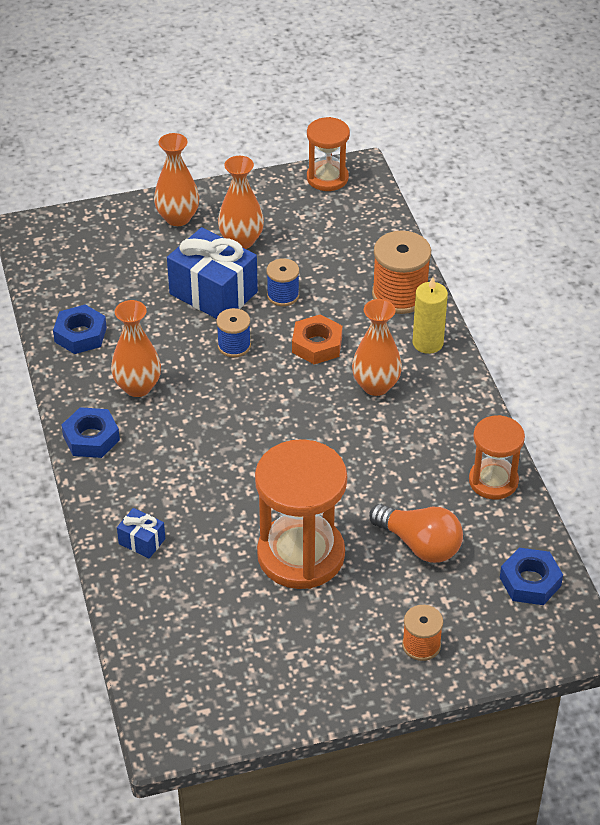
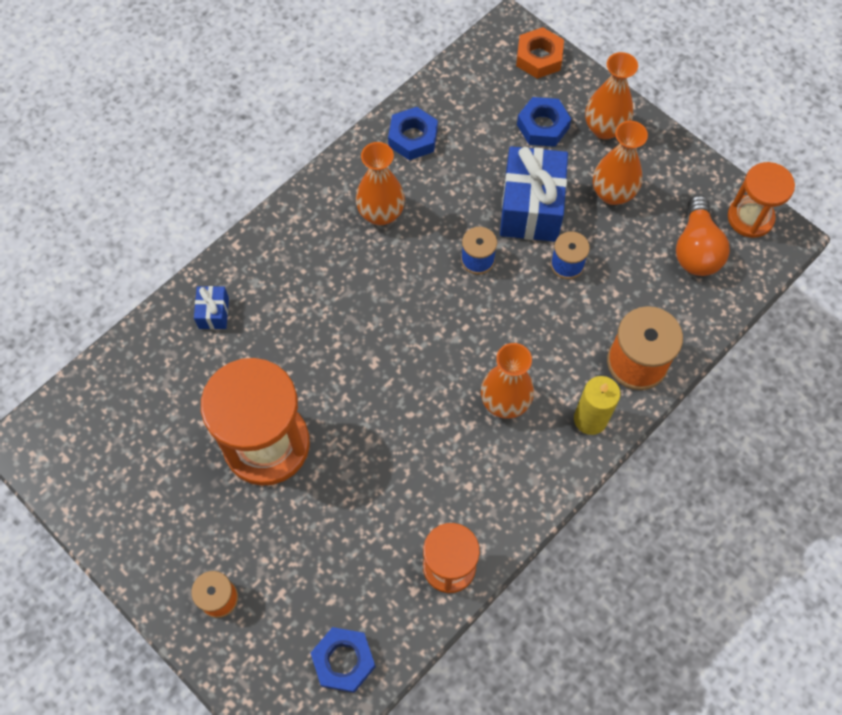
camera: 60 degrees right, 20 degrees up
blue nut [62,407,120,458] -> blue nut moved to [517,97,571,147]
orange nut [292,314,342,364] -> orange nut moved to [516,27,564,79]
orange light bulb [369,504,463,563] -> orange light bulb moved to [676,195,730,276]

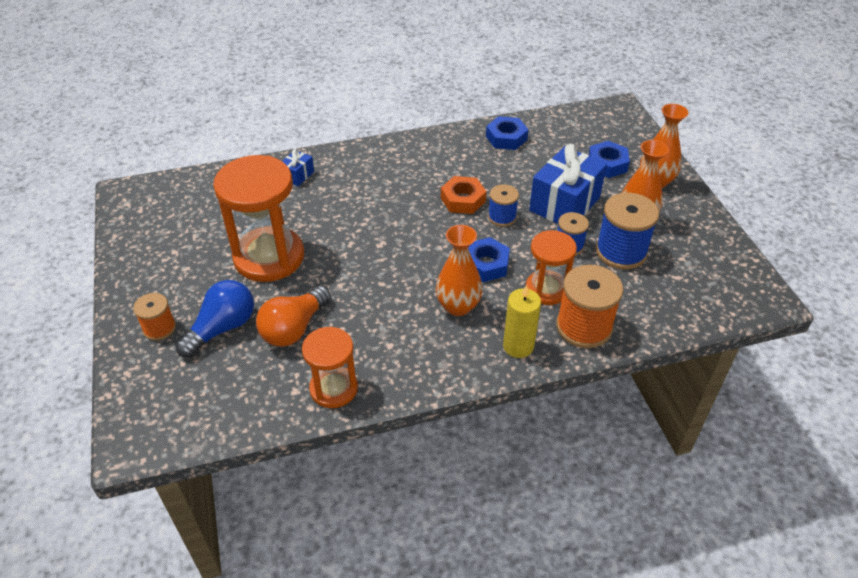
camera: 30 degrees right, 20 degrees down
blue nut [311,627,376,693] -> blue nut moved to [468,237,510,282]
orange vase [356,142,405,225] -> none
orange nut [516,27,564,79] -> orange nut moved to [441,176,486,214]
orange light bulb [676,195,730,276] -> orange light bulb moved to [256,286,331,347]
orange hourglass [728,162,795,238] -> orange hourglass moved to [526,230,577,305]
none -> blue light bulb [176,280,254,358]
none -> blue spool [596,192,659,270]

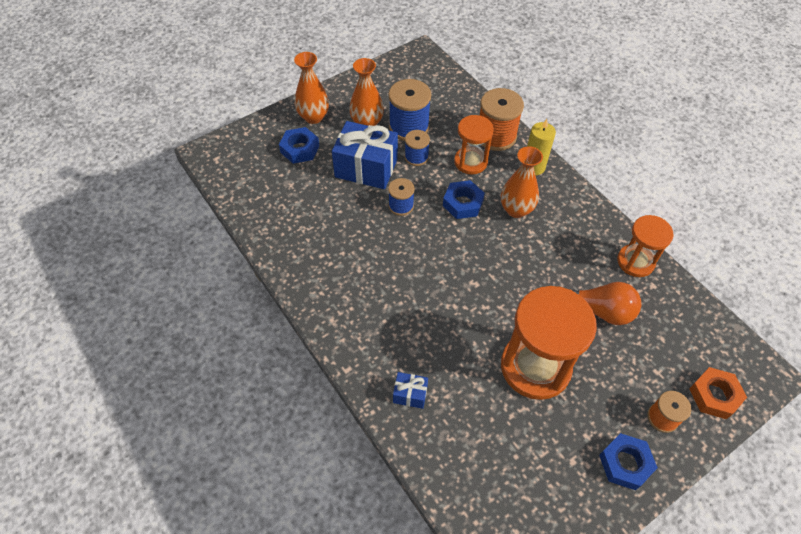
camera: 110 degrees left, 10 degrees up
blue light bulb [176,280,254,358] -> none
orange nut [441,176,486,214] -> orange nut moved to [689,367,747,419]
blue nut [486,116,529,150] -> blue nut moved to [599,433,658,490]

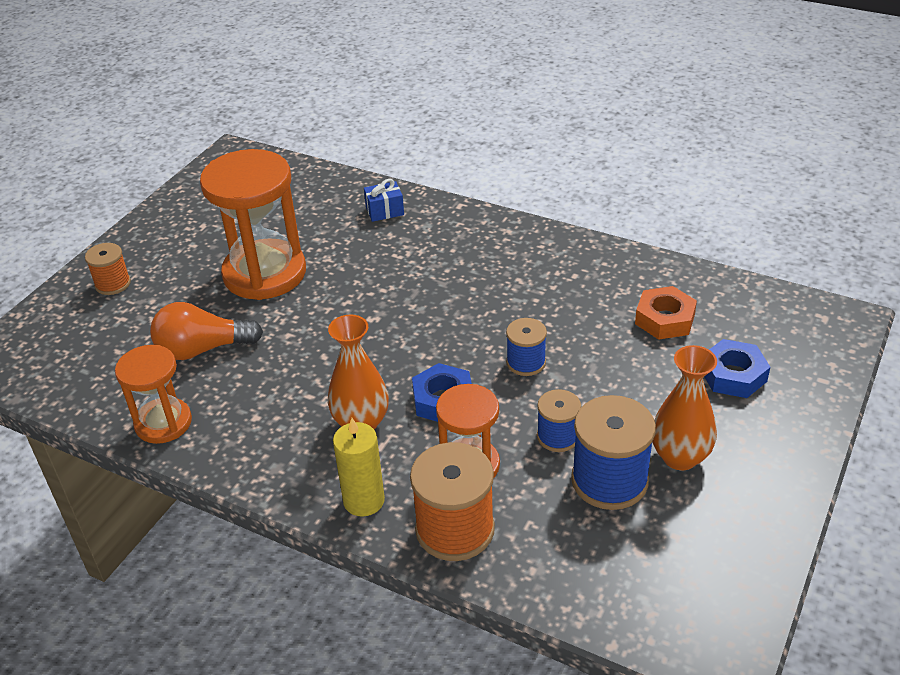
camera: 155 degrees right, 15 degrees down
orange vase [294,52,329,124] -> none
blue gift [332,121,398,189] -> none
blue nut [599,433,658,490] -> none
orange nut [689,367,747,419] -> orange nut moved to [635,286,697,340]

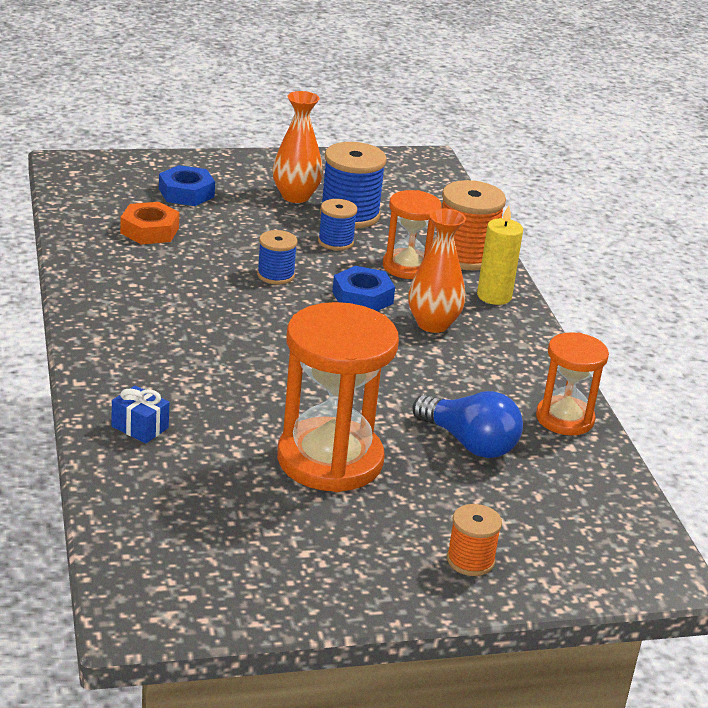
camera: 135 degrees left, 10 degrees down
orange light bulb [150,302,263,360] -> blue light bulb [412,391,523,458]

